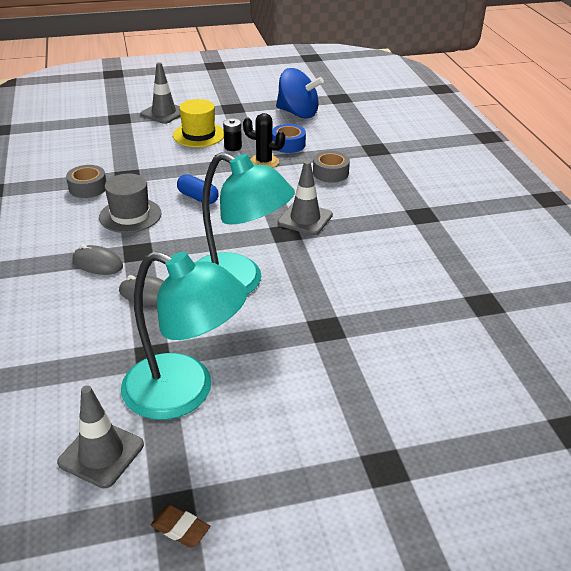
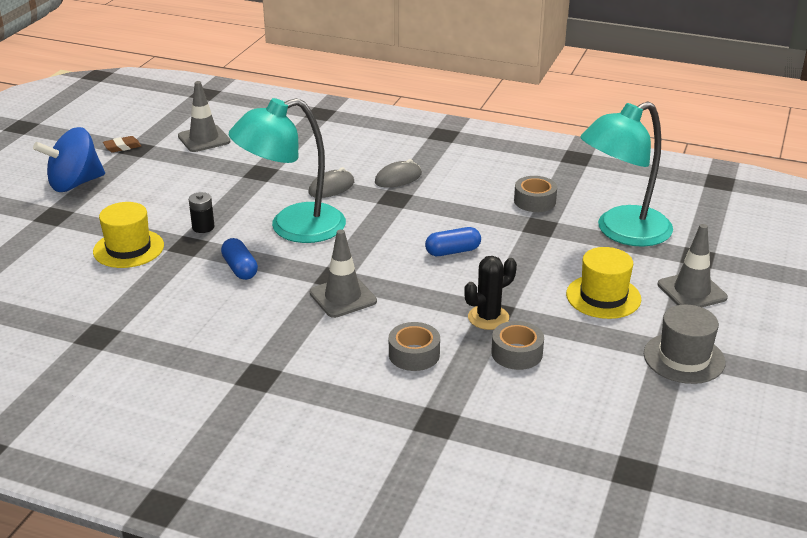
camera: 125 degrees right, 5 degrees down
grey hat [99,174,161,233] -> grey hat moved to [644,305,726,384]
turquoise lamp [121,251,247,420] -> turquoise lamp moved to [580,102,673,247]
black battery [223,118,242,151] -> black battery moved to [189,192,215,233]
blue tape [272,124,306,153] -> grey tape [491,321,544,370]
blue spinning top [276,68,324,119] -> blue spinning top moved to [33,127,105,192]
none -> yellow hat [93,202,164,268]
none -> blue capsule [221,238,258,280]

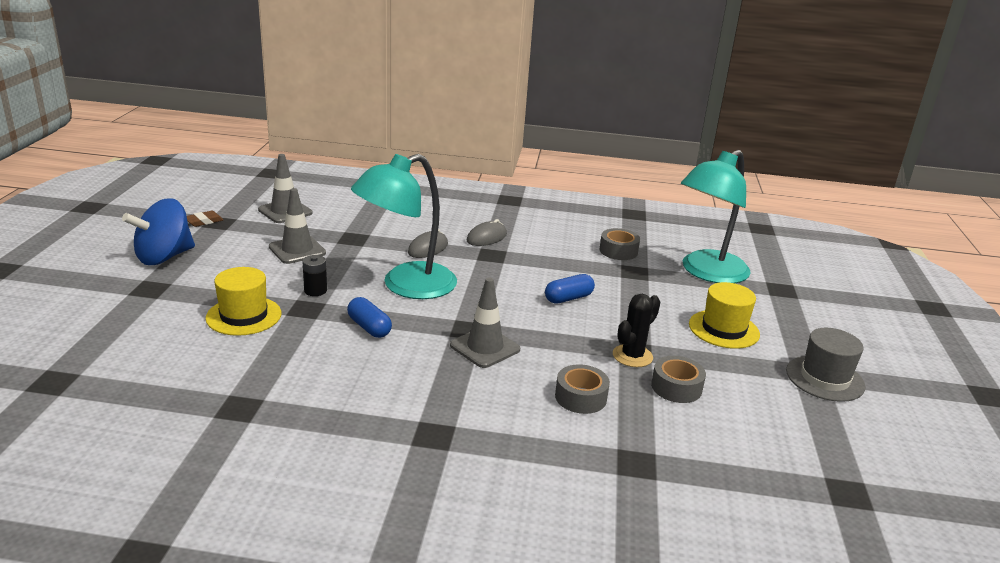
camera: 15 degrees left, 5 degrees down
grey traffic cone [658,224,728,307] -> grey traffic cone moved to [269,188,326,264]

